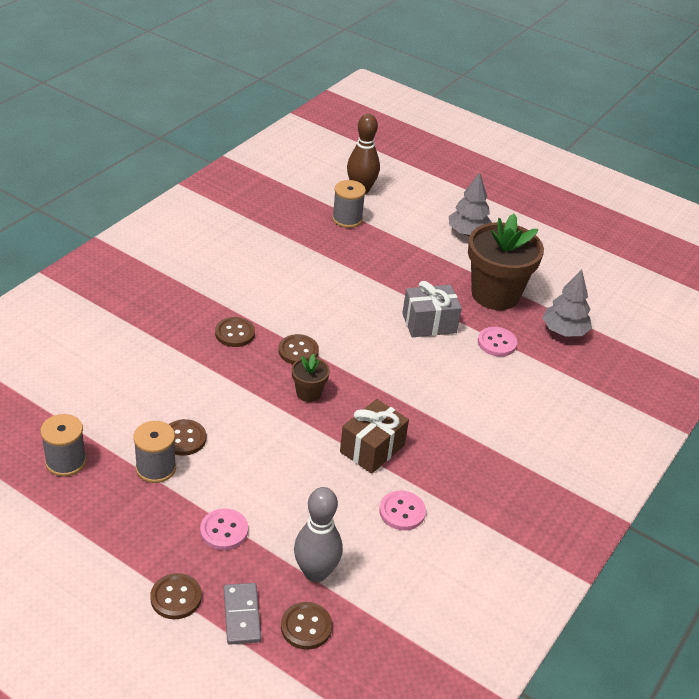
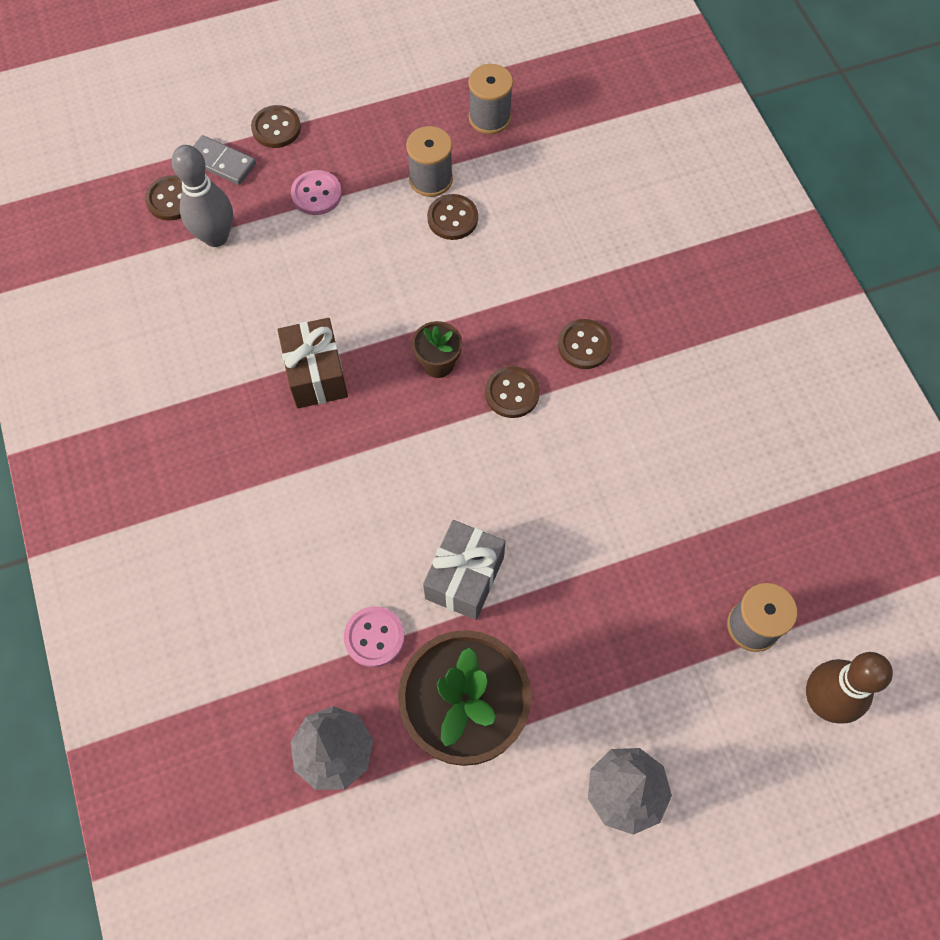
camera: 130 degrees right, 25 degrees up
pink button [379,491,426,530] -> none

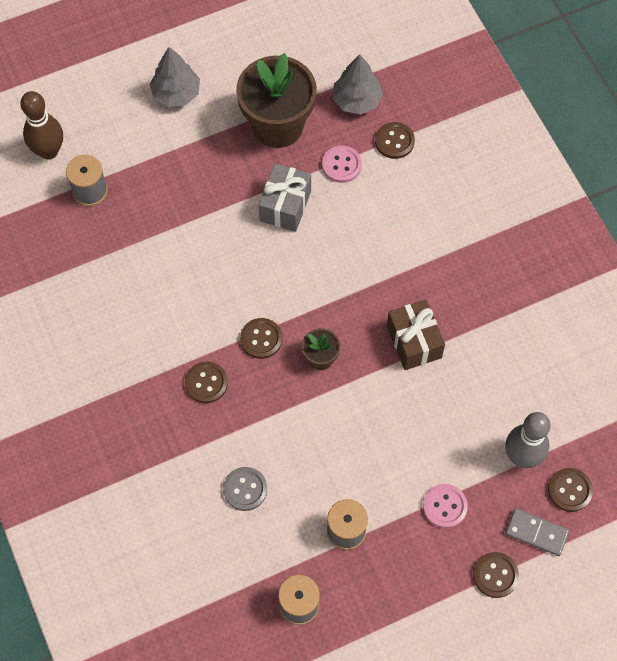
camera: 175 degrees right, 0 degrees up
brown button [427,194,478,240] -> brown button moved to [375,122,415,159]
none -> grey button [223,467,267,511]

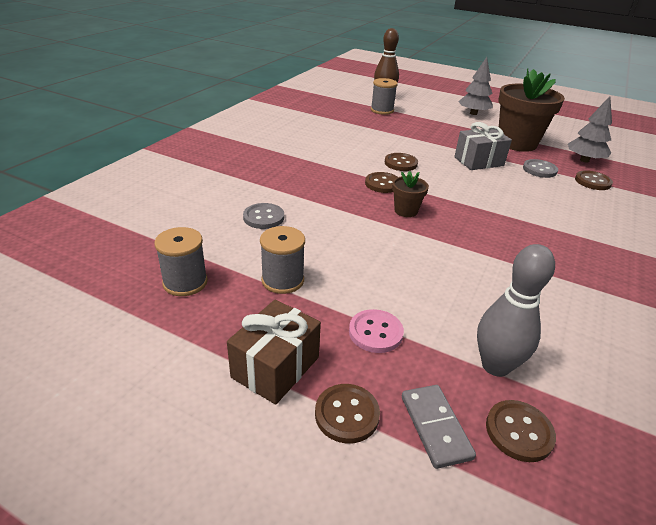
camera: 50 degrees right, 30 degrees down
brown button [185,362,228,403] -> brown button moved to [385,153,418,171]
pink button [322,146,362,183] -> grey button [523,159,558,178]
brown gift [387,300,445,370] -> brown gift moved to [227,299,321,405]

